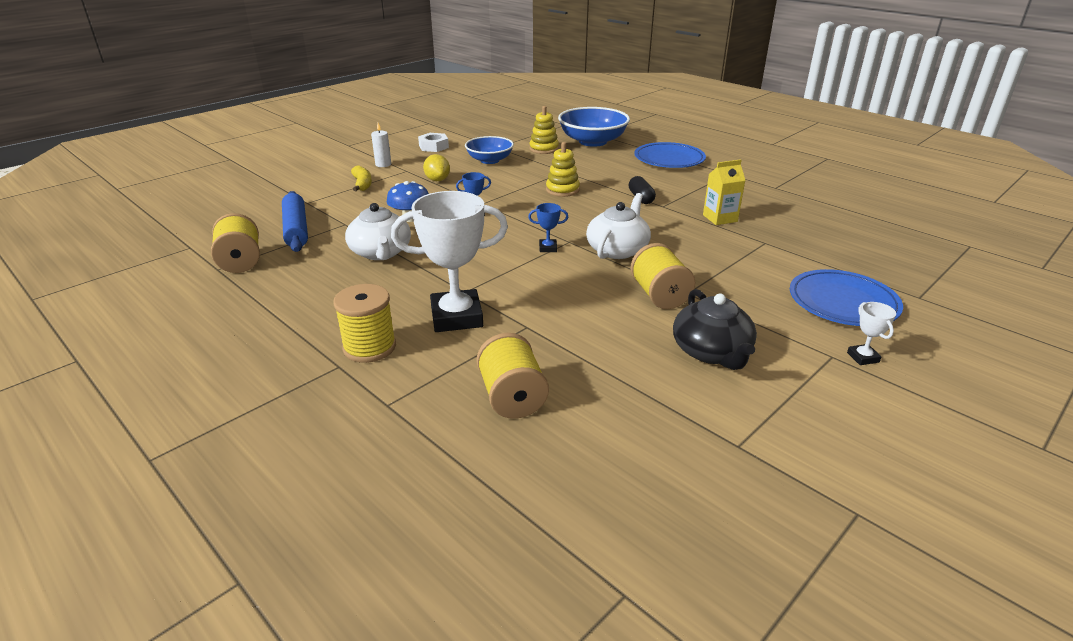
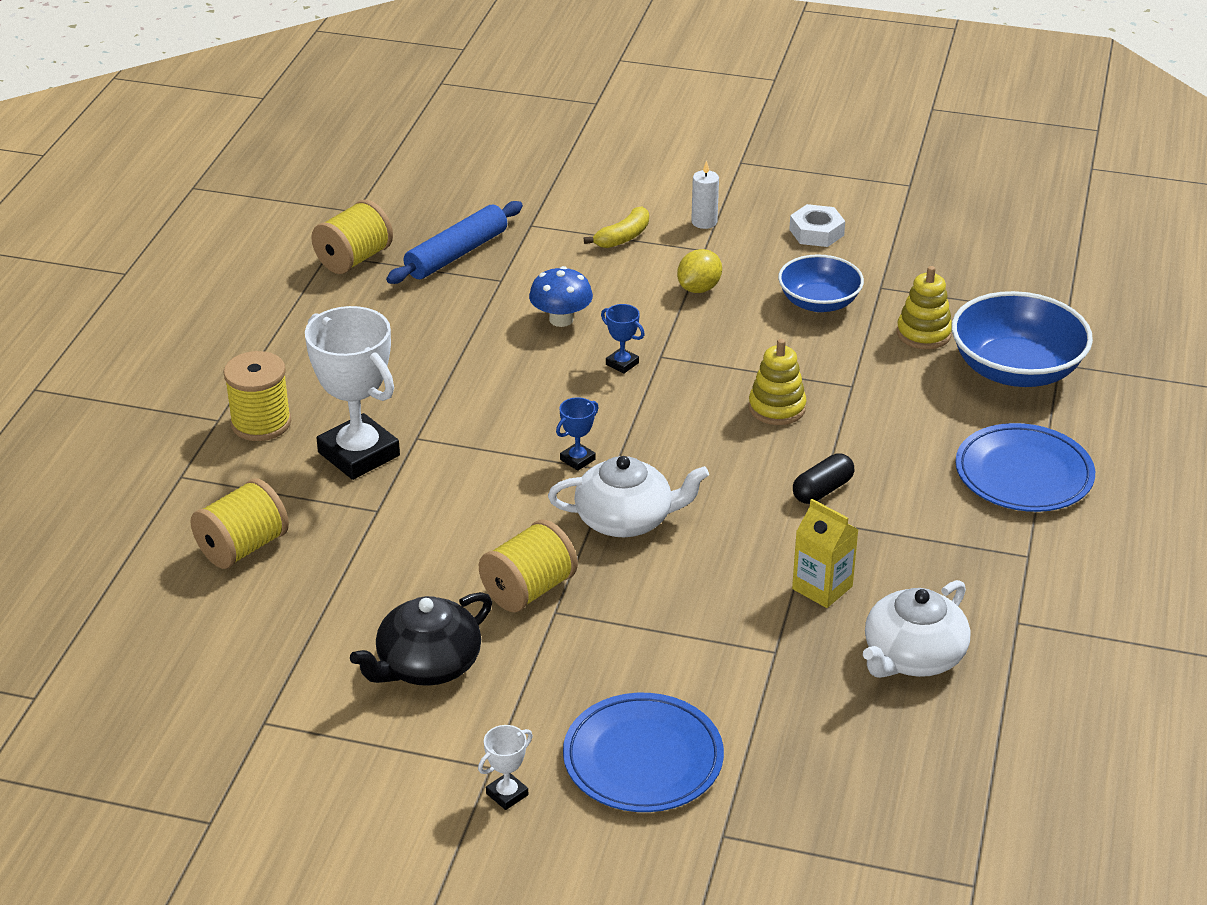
camera: 60 degrees right, 5 degrees up
white teapot [345,203,411,260] -> white teapot moved to [863,580,970,678]
blue trophy [528,203,568,252] -> blue trophy turned 75 degrees clockwise [556,397,599,471]

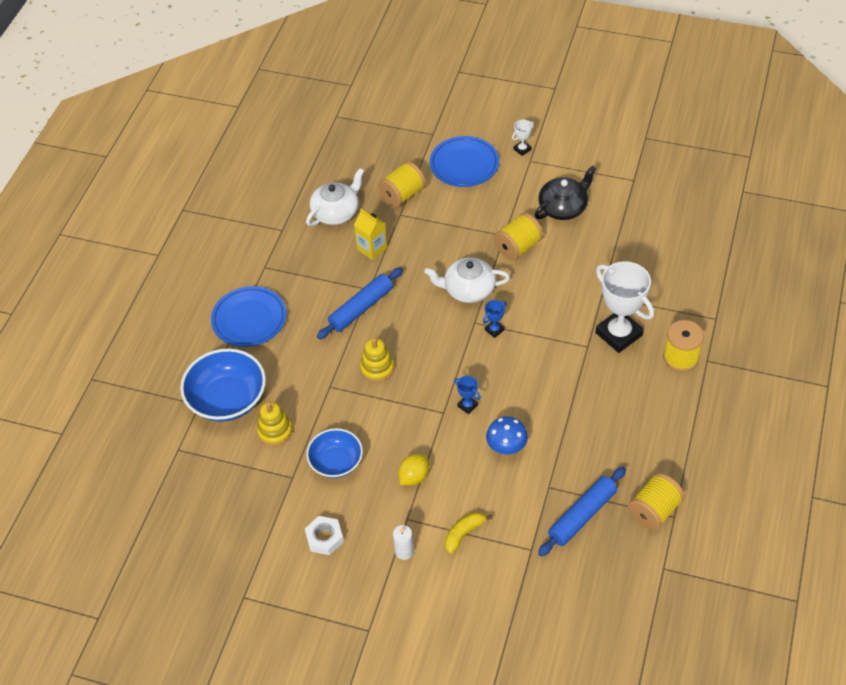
camera: 175 degrees left, 15 degrees up
yellow spool [191,479,289,569] -> yellow spool moved to [378,161,426,207]
black capsule [793,453,854,504] -> blue rolling pin [317,267,403,339]

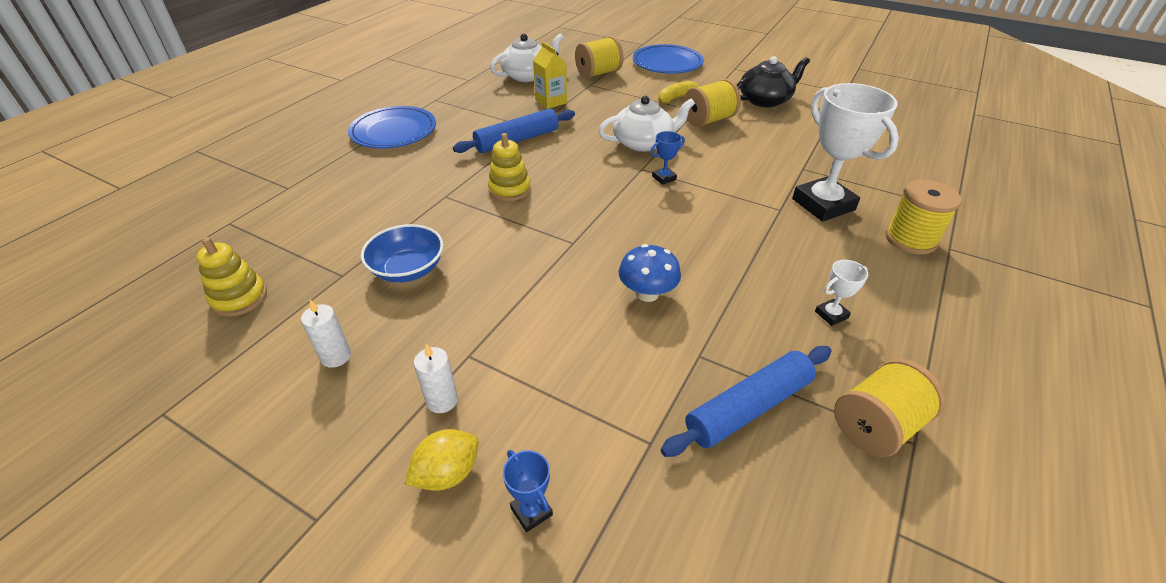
camera: 10 degrees right, 10 degrees down
blue bowl [180,348,266,422] -> none
yellow stacking toy [257,402,293,446] -> yellow stacking toy moved to [196,237,267,317]
white nut [305,516,344,555] -> white candle [301,300,351,368]
yellow lemon [398,454,429,486] -> yellow lemon moved to [405,429,479,491]
white teapot [424,257,510,303] -> white teapot turned 150 degrees clockwise [599,96,695,152]
yellow banana [445,512,493,554] -> yellow banana moved to [658,81,701,104]
blue trophy [454,376,481,414] -> blue trophy moved to [503,450,553,532]
white trophy [512,120,534,156] -> white trophy moved to [815,260,868,326]

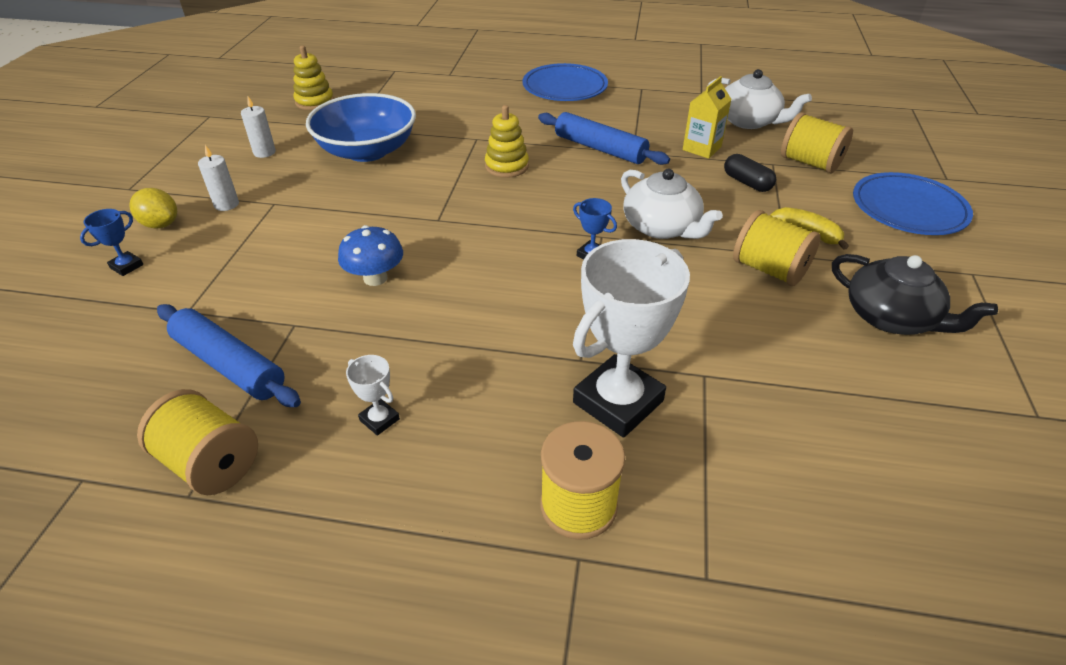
camera: 70 degrees right, 0 degrees up
blue bowl [361,224,444,283] -> blue bowl [306,93,416,162], size x1.56
none -> black capsule [724,154,776,192]

